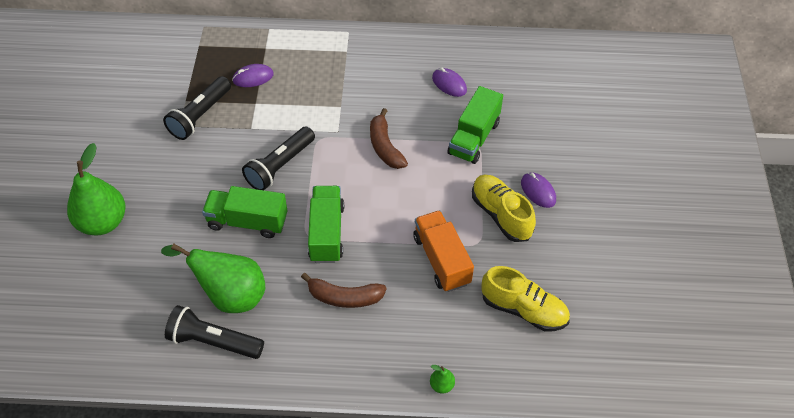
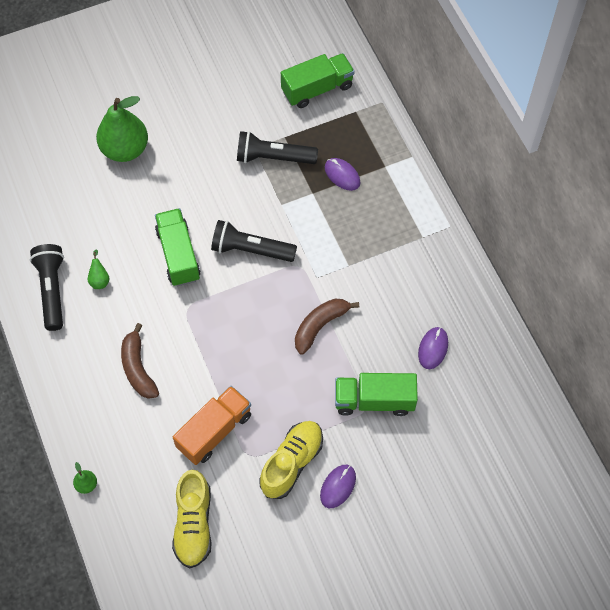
camera: 65 degrees right, 10 degrees up
green pear [161,244,265,313] -> green pear [88,250,110,289], size x0.41
green truck [308,186,344,263] -> green truck moved to [281,53,355,108]

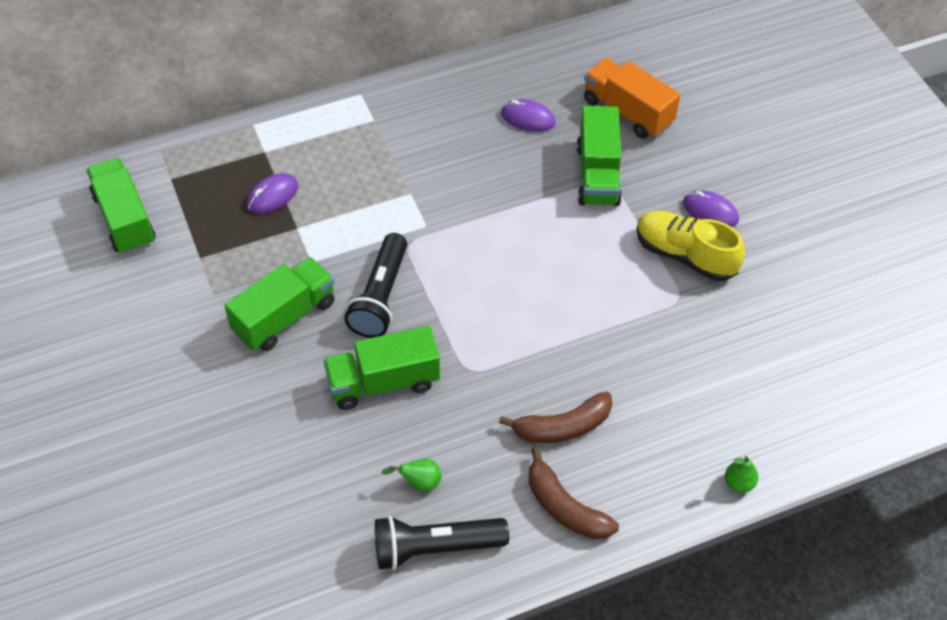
camera: 90 degrees left, 10 degrees down
green pear [96,96,148,162] -> none
yellow shoe [172,470,212,568] -> none
orange truck [173,386,251,465] -> orange truck moved to [584,58,680,139]
black flashlight [237,131,318,164] -> none
brown banana [295,299,359,355] -> brown banana moved to [529,447,619,540]
none -> green truck [224,257,335,351]

